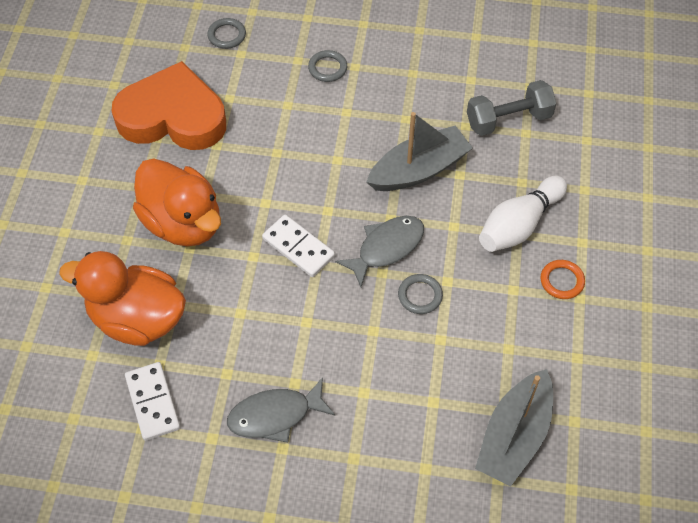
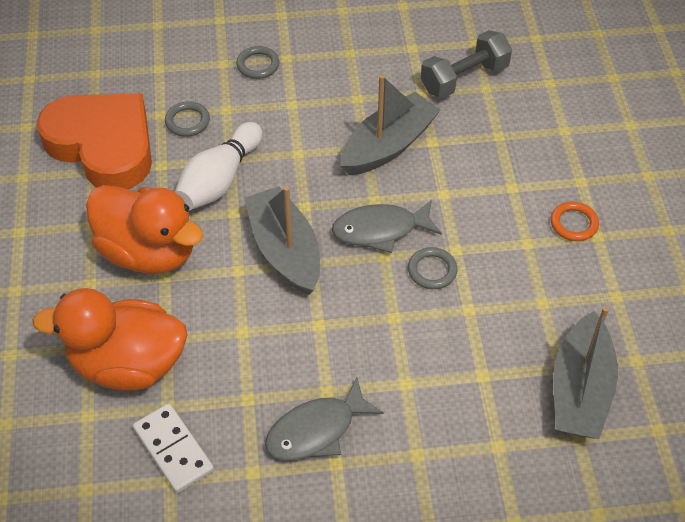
camera: 15 degrees left, 5 degrees down
orange heart [111,61,226,150] -> orange heart turned 45 degrees clockwise [37,93,152,189]
grey ring [207,18,246,49] -> grey ring moved to [165,101,210,137]
white domino [262,215,335,277] -> grey boat [244,186,320,295]
grey fish [335,216,424,287] -> grey fish turned 135 degrees counterclockwise [332,200,442,253]
white bowling pin [479,176,567,252] -> white bowling pin moved to [175,122,262,210]

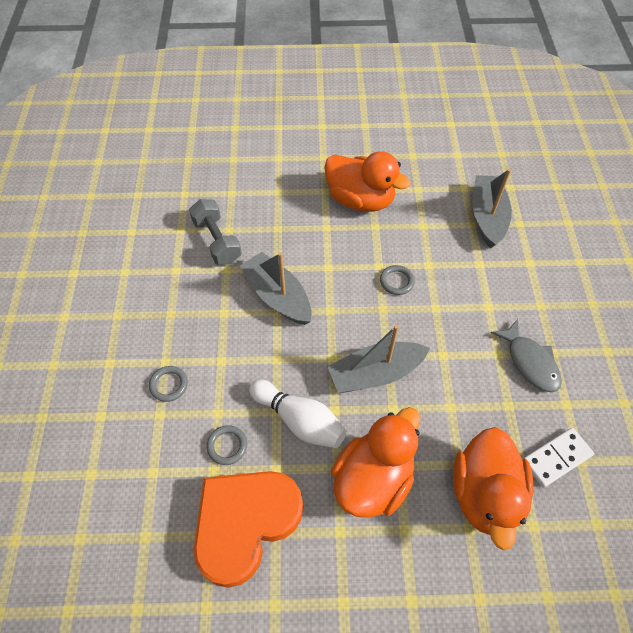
camera: 85 degrees left, 5 degrees up
grey fish [332,200,442,253] -> none
orange ring [551,201,599,241] -> orange duck [324,151,411,212]
grey boat [553,306,618,439] -> grey boat turned 105 degrees counterclockwise [472,169,512,248]

